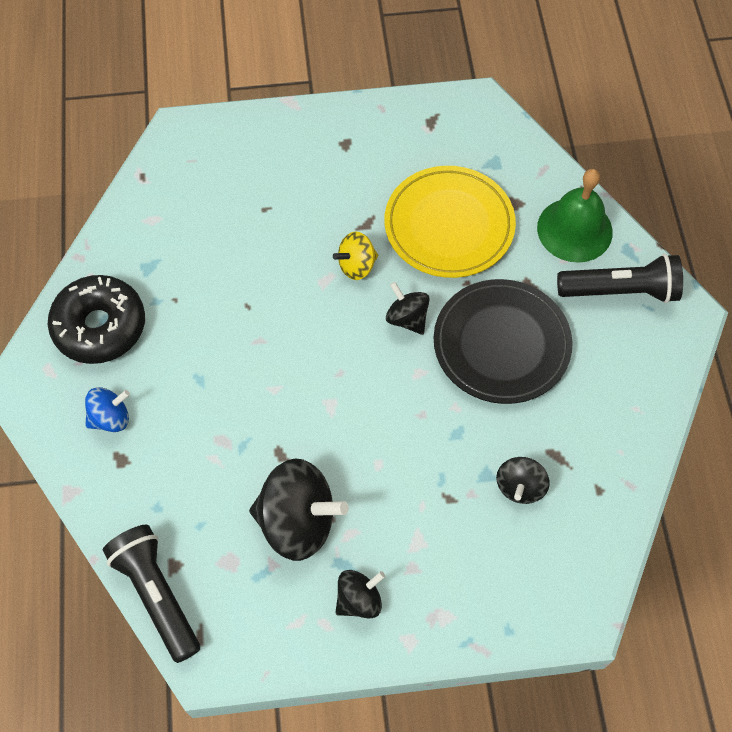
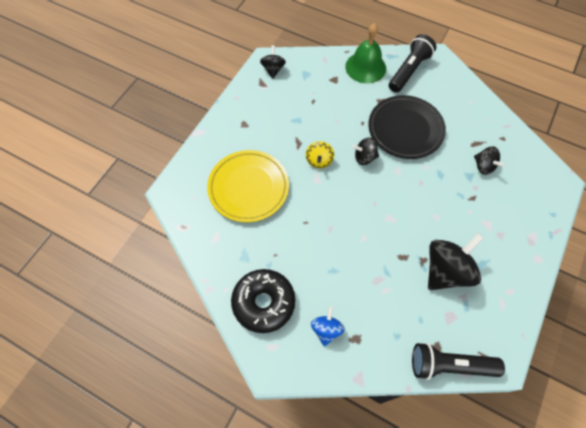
camera: 55 degrees left, 0 degrees up
black spinning top [335,570,385,618] -> black spinning top moved to [260,45,286,79]
yellow plate [384,166,516,278] -> yellow plate moved to [207,150,289,222]

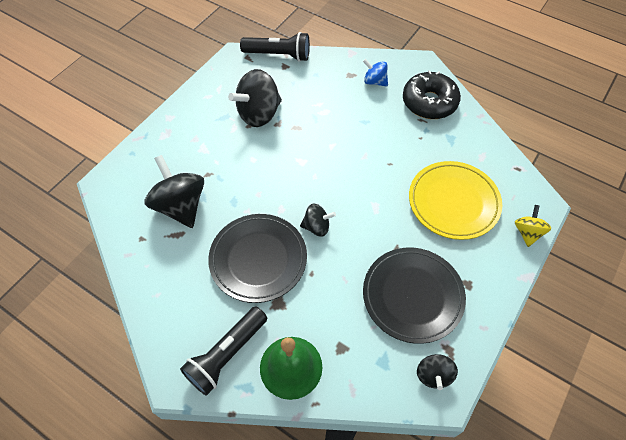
camera: 175 degrees left, 5 degrees down
yellow spinning top [306,141,334,168] -> yellow spinning top moved to [515,205,551,247]
blue spinning top [311,306,345,347] -> blue spinning top turned 105 degrees clockwise [363,59,388,87]
black spinning top [474,146,505,175] -> black spinning top [145,155,204,228], size x1.84
none -> black plate [363,248,466,344]

